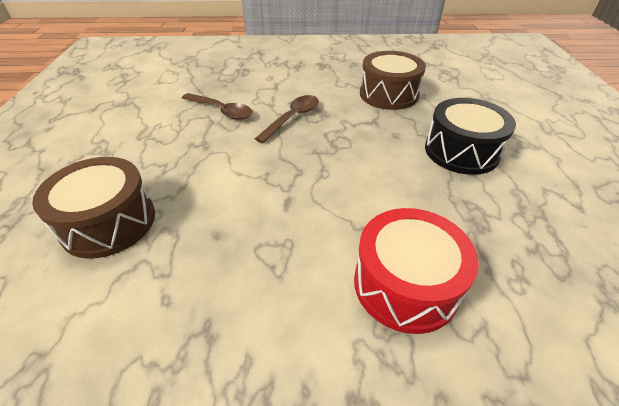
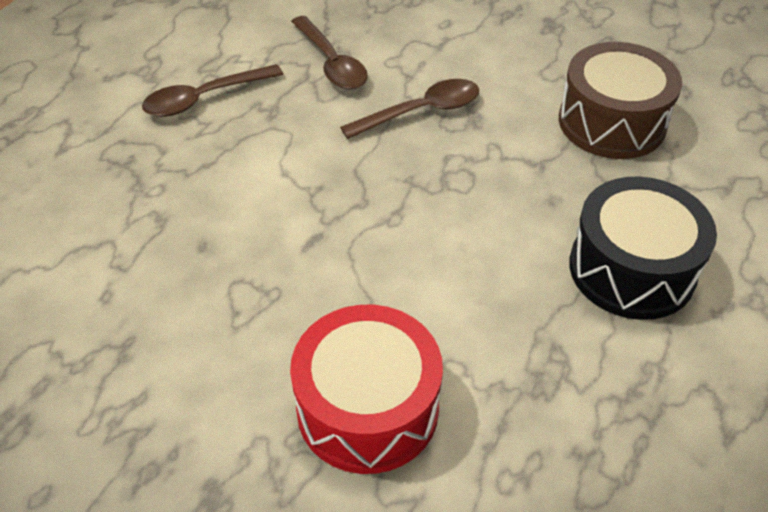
camera: 30 degrees right, 5 degrees up
brown drum [32,157,155,259] -> none
none -> brown spoon [142,64,283,117]

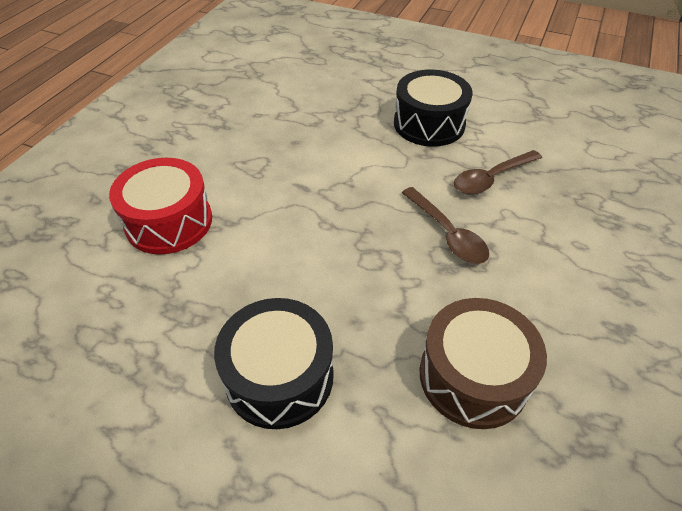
camera: 85 degrees right, 0 degrees up
brown spoon [142,64,283,117] -> black drum [394,70,472,147]

